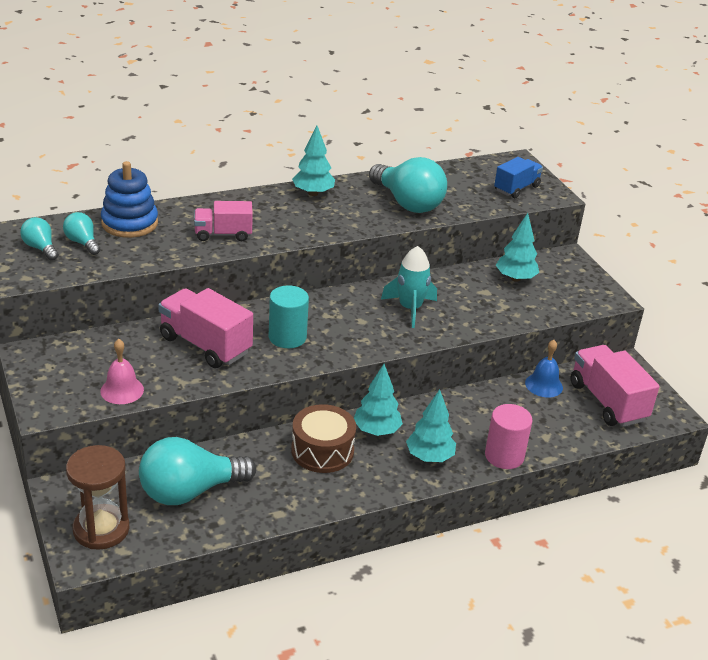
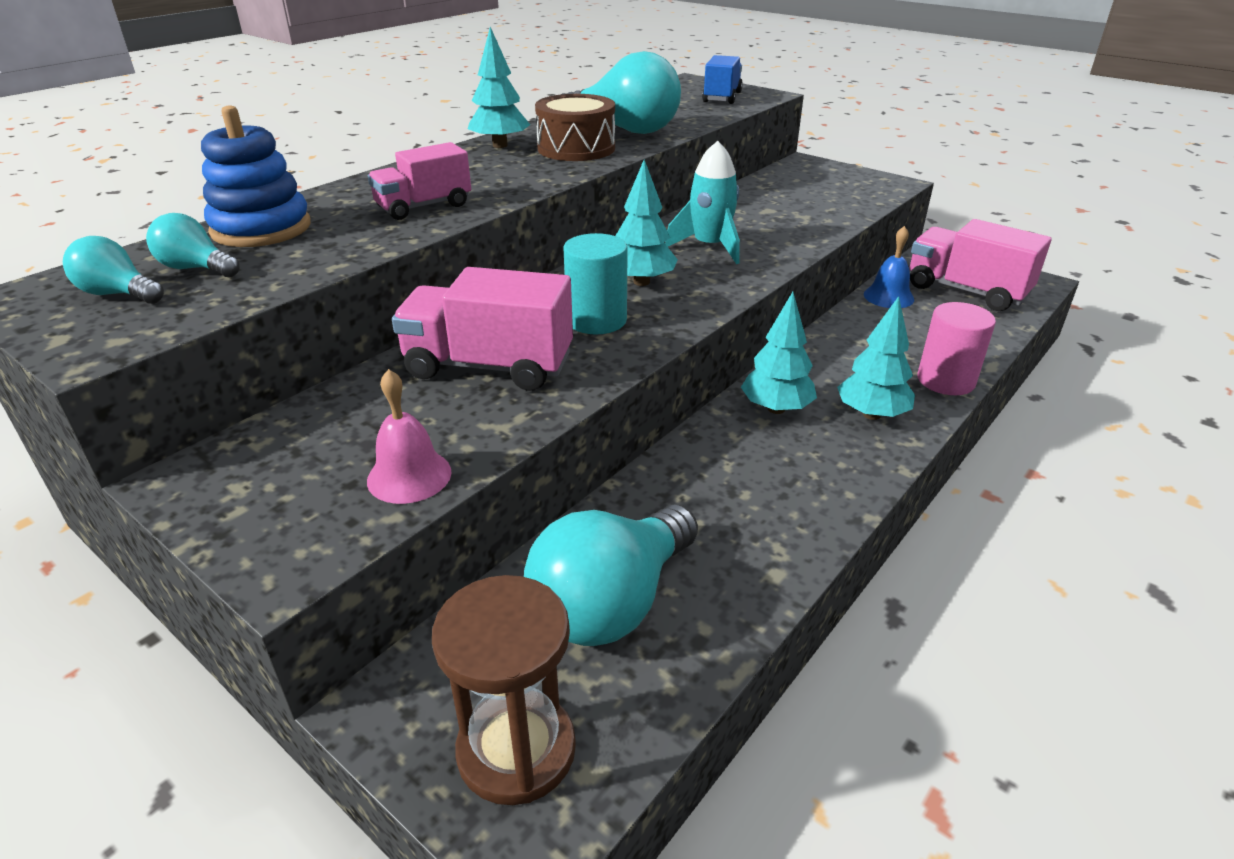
camera: 25 degrees left, 0 degrees up
brown drum [291,404,356,473] -> brown drum moved to [535,94,615,161]
turquoise tree [496,213,539,282] -> turquoise tree moved to [616,159,678,286]

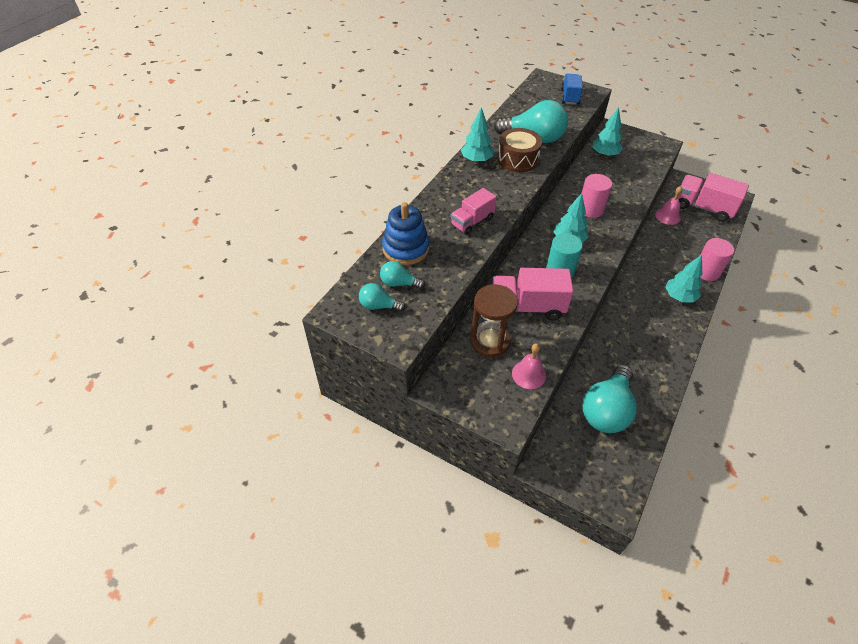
camera: 10 degrees left, 15 degrees up
brown hourglass [432,575,576,805] -> brown hourglass moved to [470,284,518,357]
turquoise rocket [665,141,740,264] -> pink cylinder [582,174,612,218]
turquoise tree [741,292,817,414] -> turquoise tree moved to [593,107,623,157]
blue bell [864,226,914,308] -> pink bell [655,186,683,225]

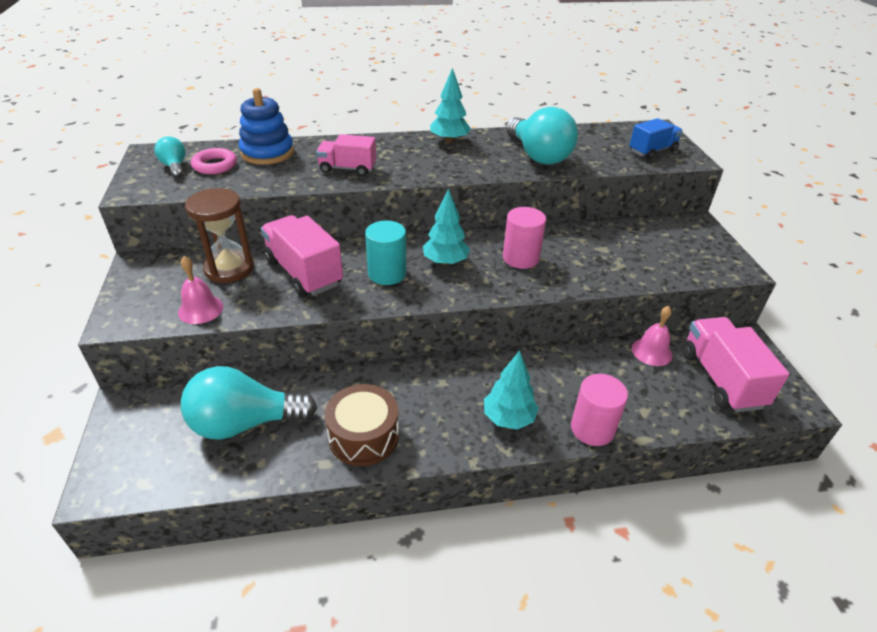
camera: 50 degrees right, 10 degrees down
turquoise light bulb [380,261,425,289] -> pink ring [191,148,237,174]
brown drum [497,128,542,172] -> brown drum moved to [325,384,399,466]
turquoise tree [593,107,623,157] -> none

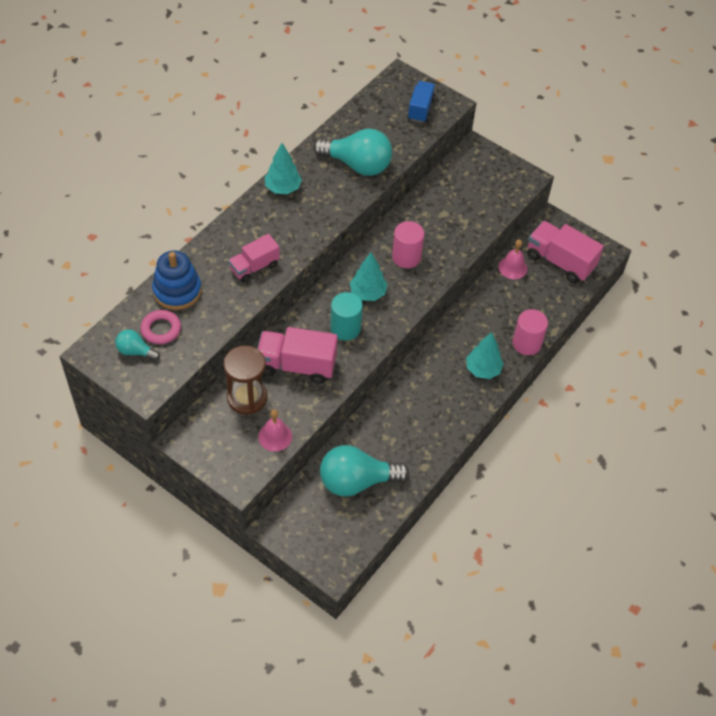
camera: 45 degrees left, 15 degrees up
turquoise light bulb [181,366,317,440] -> turquoise light bulb turned 45 degrees clockwise [320,445,409,497]
brown drum [325,384,399,466] -> none

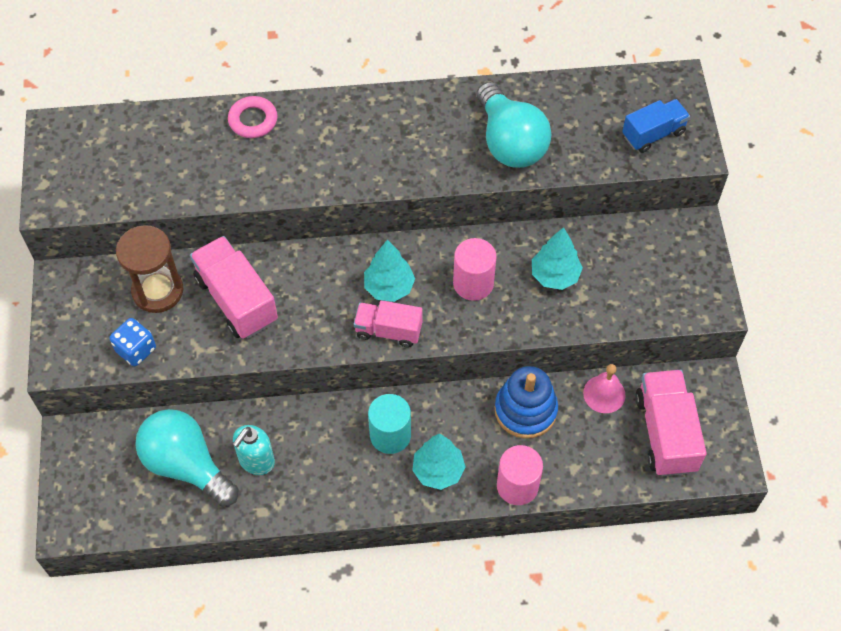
camera: 50 degrees right, 5 degrees up
turquoise light bulb [115,329,160,361] -> none
pink ring [141,310,181,344] -> pink ring moved to [228,96,277,138]
blue stacking toy [152,251,202,310] -> blue stacking toy moved to [495,366,558,439]
pink truck [228,234,280,282] -> pink truck moved to [354,300,423,348]
pink bell [258,409,292,452] -> blue dice [110,318,156,366]
turquoise tree [265,143,302,194] -> turquoise tree moved to [532,227,583,290]
turquoise cylinder [330,292,363,341] -> turquoise cylinder moved to [368,394,411,454]
none -> turquoise soap dispenser [233,425,275,475]

